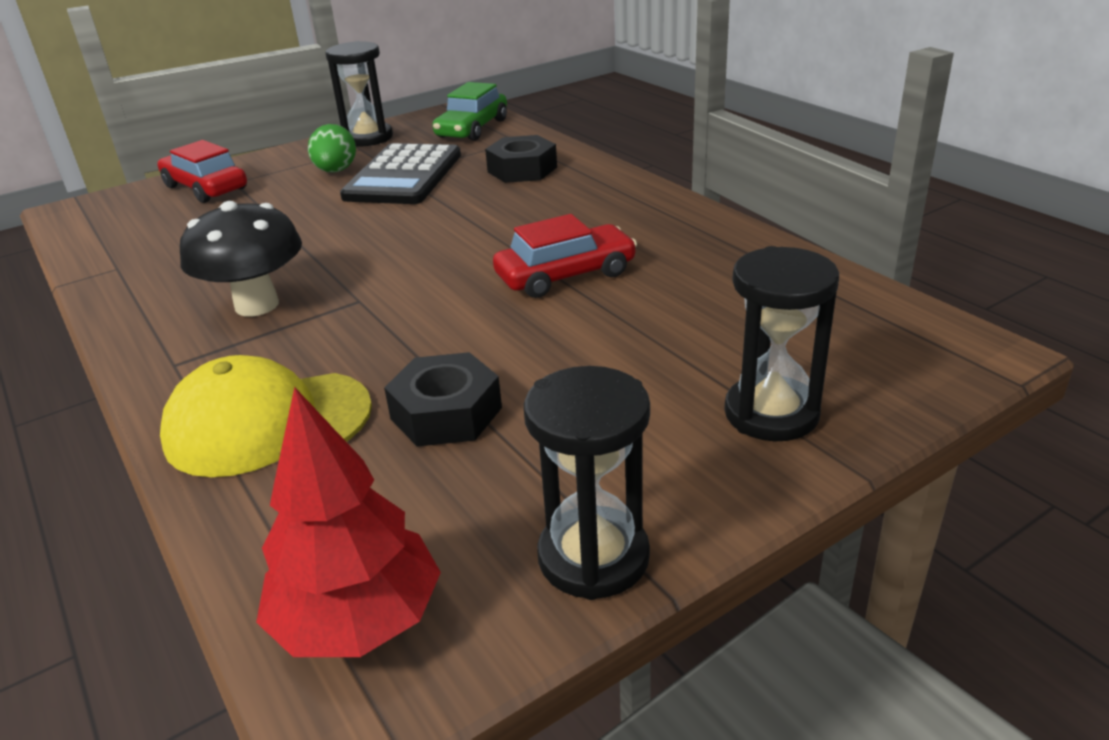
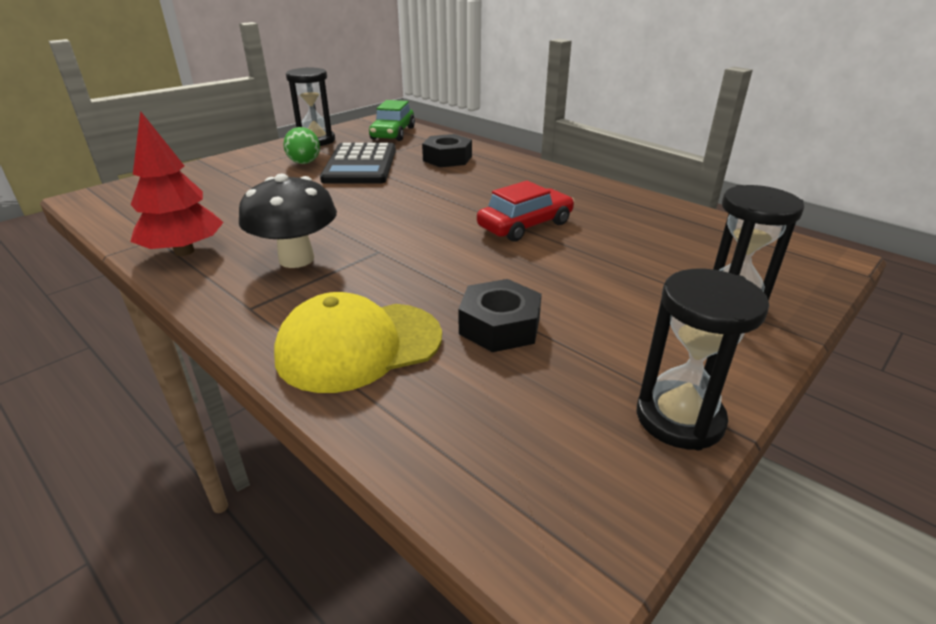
camera: 15 degrees left, 0 degrees up
red car [157,140,247,203] -> none
red tree [256,387,441,657] -> red tree moved to [130,111,224,256]

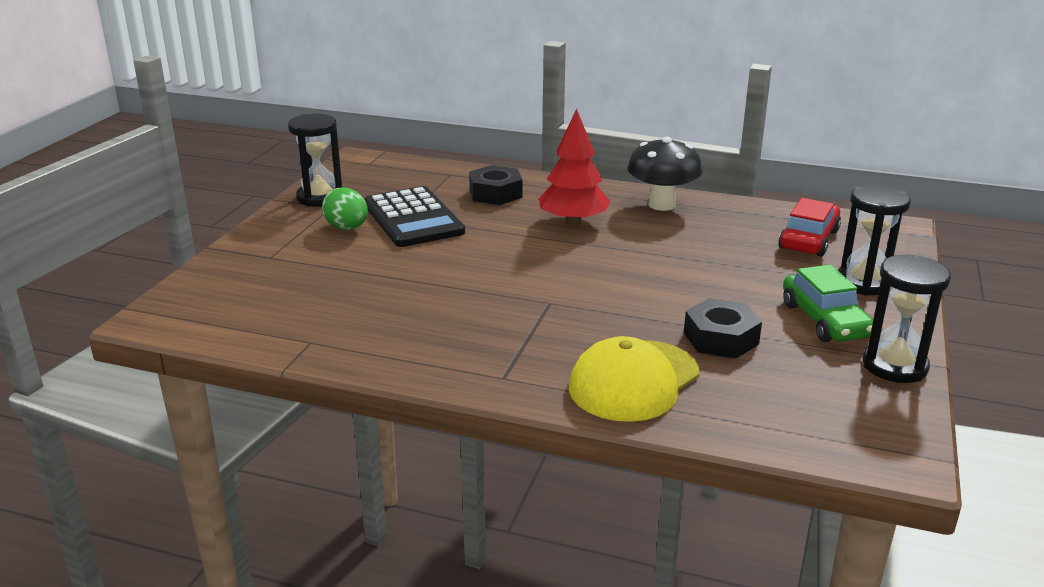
camera: 25 degrees left, 5 degrees down
red tree [130,111,224,256] -> red tree moved to [538,109,610,226]
black mushroom [239,174,337,268] -> black mushroom moved to [627,137,702,211]
green car [369,100,415,141] -> green car moved to [783,265,873,342]
red car [477,181,574,242] -> red car moved to [779,198,841,256]

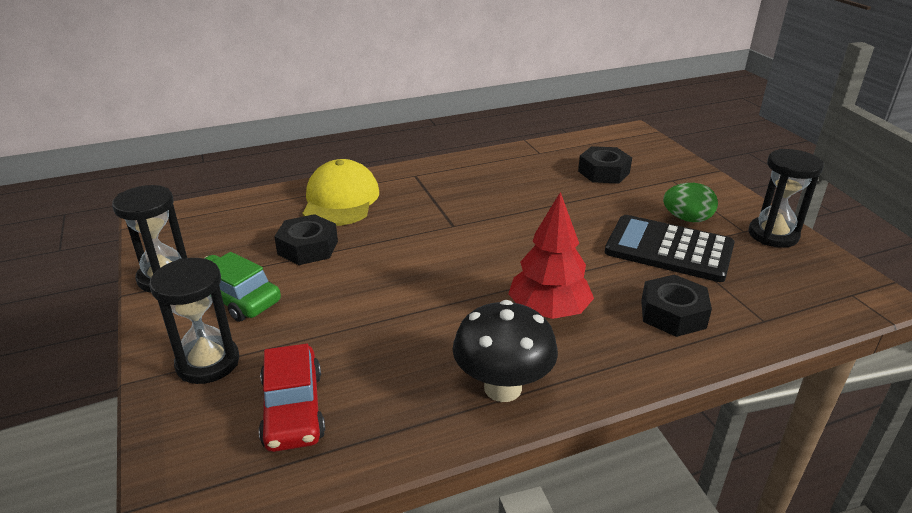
camera: 140 degrees right, 5 degrees up
none -> black nut [578,146,632,184]

